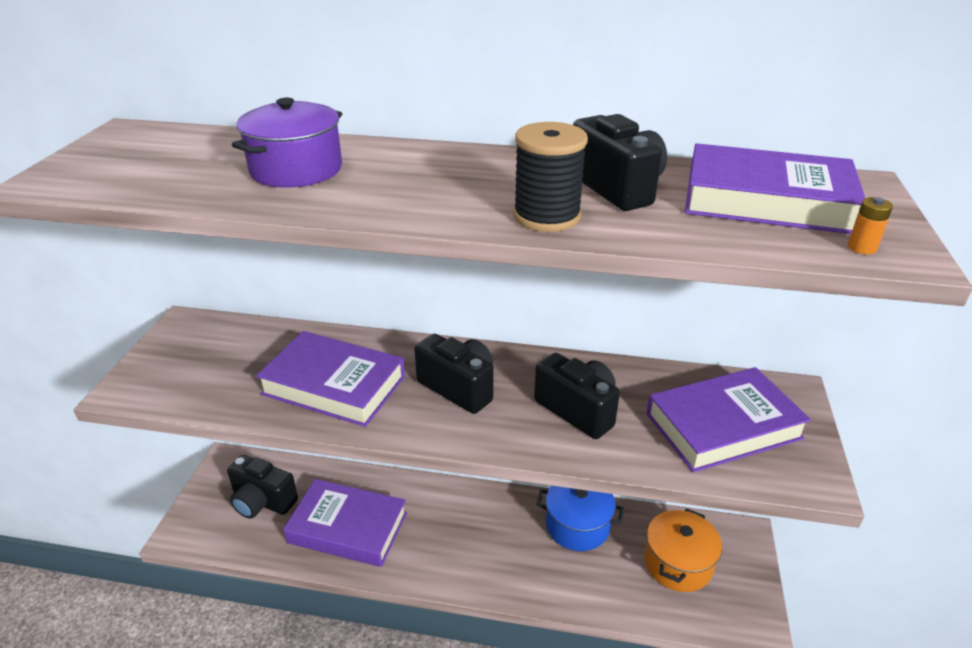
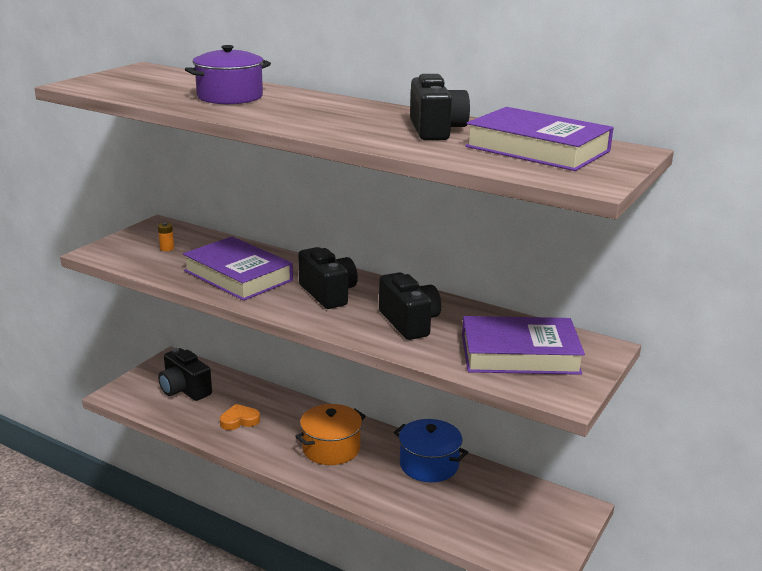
camera: 20 degrees right, 10 degrees down
purple book [283,479,407,567] -> orange heart [220,404,260,430]
black spool [513,122,588,232] -> none
orange pot [644,508,722,592] -> orange pot moved to [295,404,366,465]
orange battery [848,197,893,254] -> orange battery moved to [158,222,174,251]

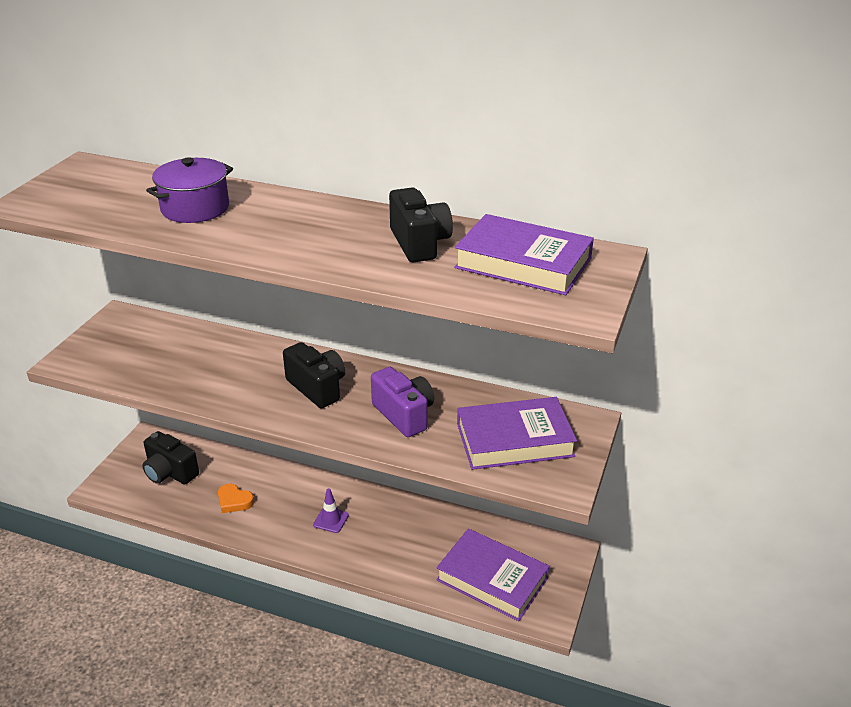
camera: 10 degrees left, 10 degrees up
orange battery [158,222,174,251] -> none
purple book [183,237,293,301] -> purple book moved to [436,529,549,621]
orange heart [220,404,260,430] -> orange heart turned 120 degrees counterclockwise [218,484,254,513]
orange pot [295,404,366,465] -> purple traffic cone [313,488,349,533]
black camera [379,272,441,340] -> purple camera [371,367,434,437]
blue pot [394,419,468,482] -> none

